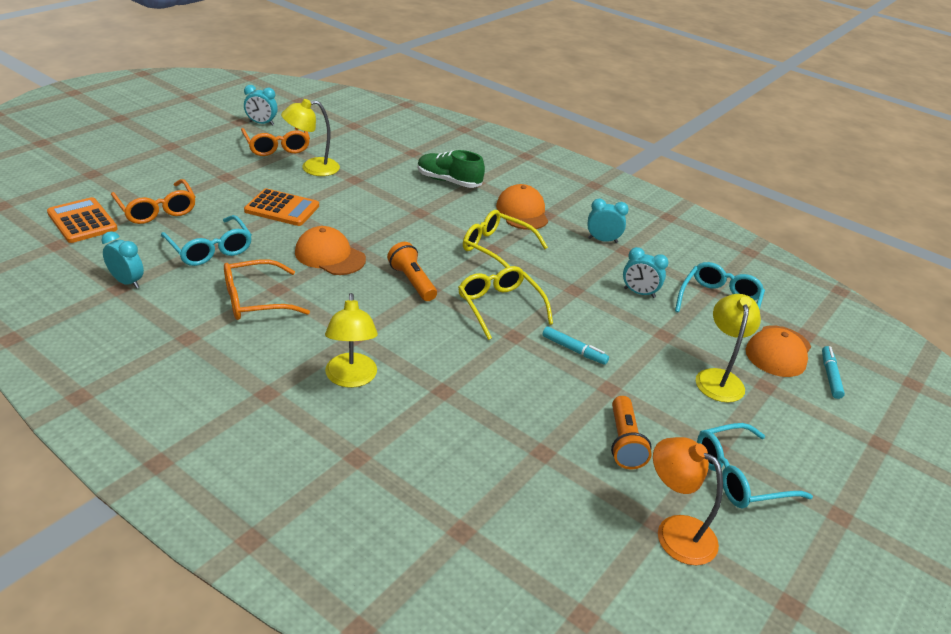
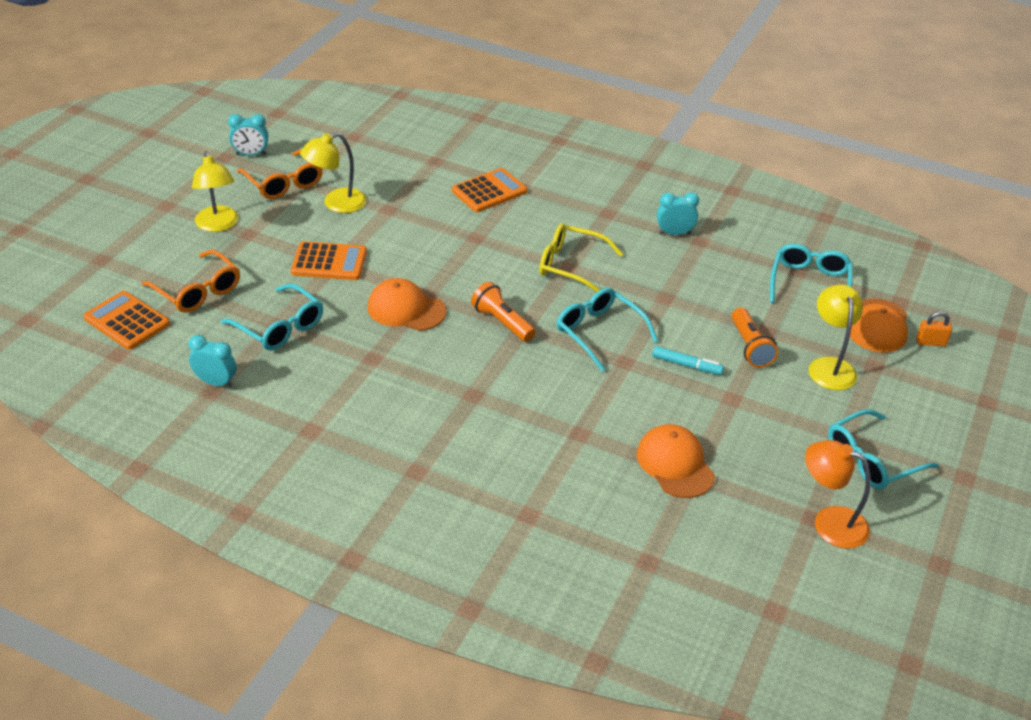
camera: 10 degrees left, 5 degrees up
orange glasses [224,259,310,320] -> none
yellow lamp [325,293,378,388] -> yellow lamp moved to [192,151,238,232]
green shoe [417,150,485,188] -> orange calculator [452,168,527,212]
yellow glasses [458,266,553,340] -> turquoise glasses [557,288,658,372]
orange cap [496,184,548,230] -> orange cap moved to [637,424,715,498]
orange flashlight [611,396,652,469] -> orange flashlight moved to [731,308,778,368]
turquoise clock [623,247,669,298] -> none
turquoise marker [822,346,845,399] -> orange padlock [916,311,952,346]

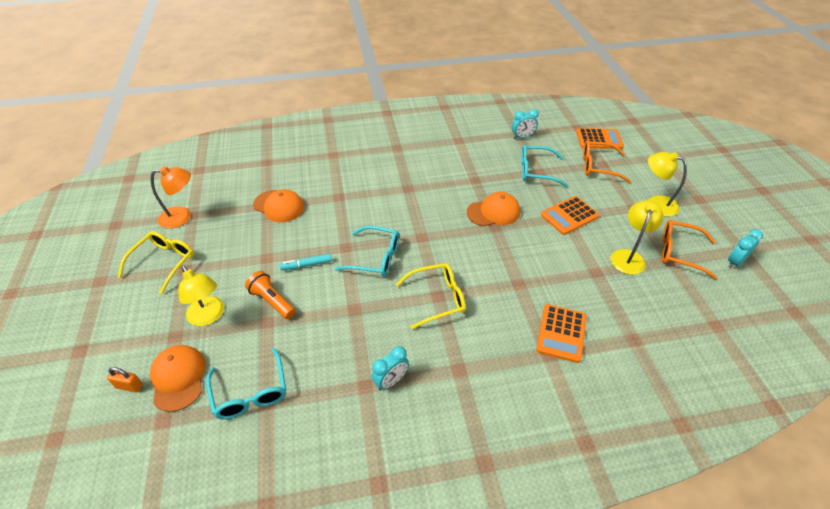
camera: 145 degrees right, 5 degrees up
orange flashlight [471,282,536,342] -> none
turquoise glasses [828,409,939,489] -> yellow glasses [118,231,194,295]
orange padlock [916,311,952,346] -> orange padlock turned 45 degrees clockwise [107,367,143,392]

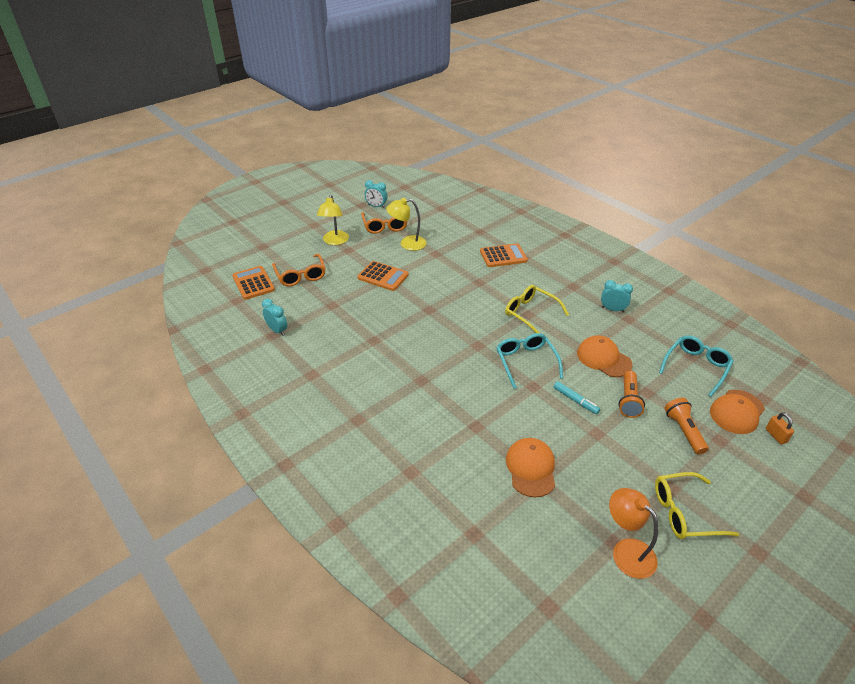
camera: 120 degrees left, 5 degrees down
yellow lamp [178,265,224,326] -> orange flashlight [665,398,709,455]
orange cap [467,192,520,226] -> orange cap moved to [577,335,633,377]
turquoise glasses [521,145,568,187] -> none

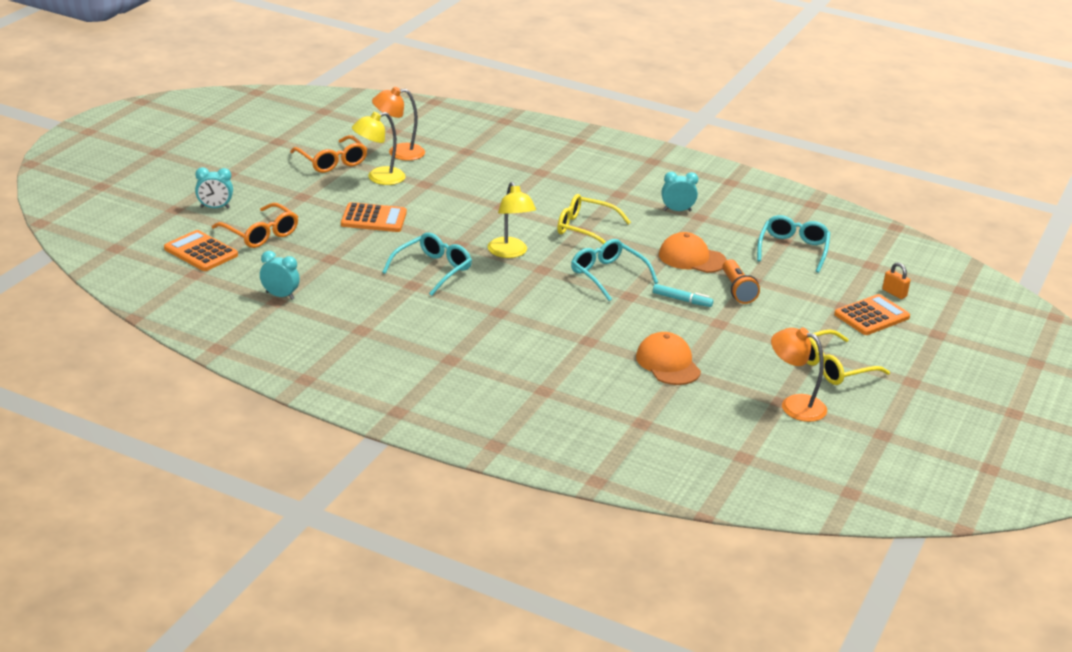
camera: 25 degrees left, 10 degrees down
yellow lamp [317,195,349,245] -> yellow lamp moved to [488,182,536,258]
turquoise clock [365,180,388,208] -> turquoise clock moved to [195,167,233,208]
orange calculator [480,243,528,267] -> orange calculator moved to [834,294,910,335]
orange flashlight [665,398,709,455] -> none
orange cap [710,389,765,434] -> none
none -> orange lamp [372,87,425,161]
none -> turquoise glasses [382,232,472,296]

